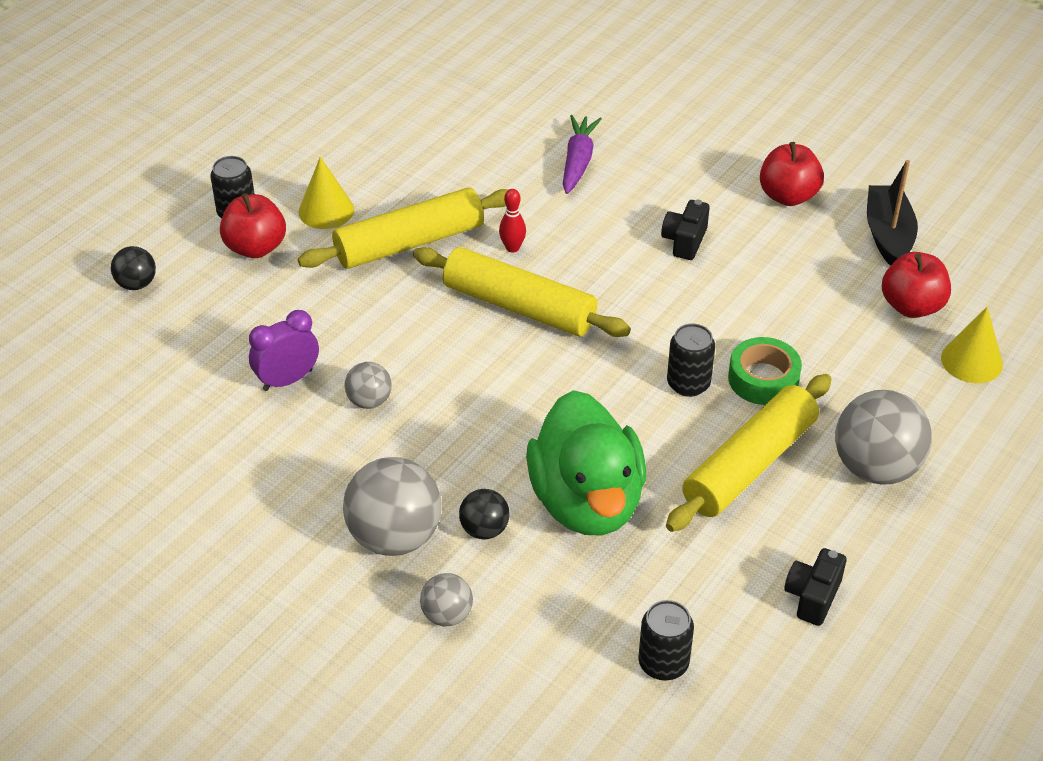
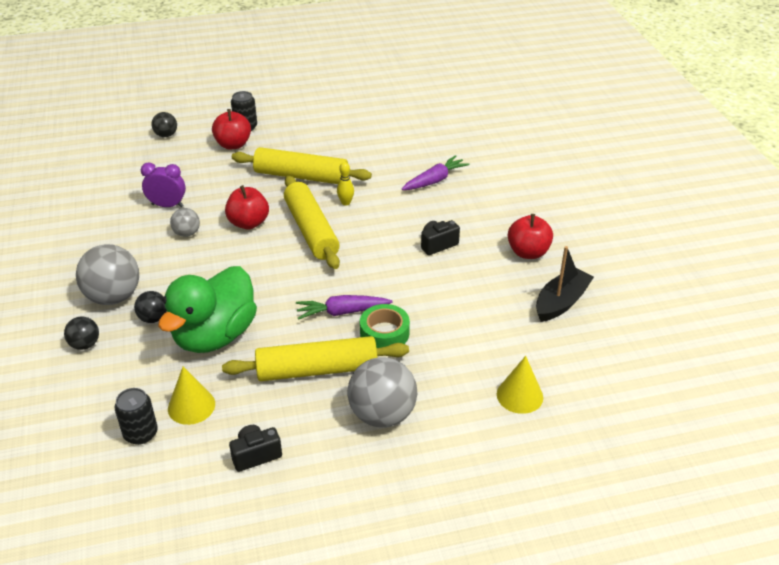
camera: 40 degrees right, 5 degrees down
yellow cone [298,157,354,229] -> yellow cone moved to [168,367,215,425]
grey ball [420,573,473,626] -> black ball [64,317,99,350]
red bowling pin [499,189,526,252] -> yellow bowling pin [337,162,354,206]
black can [667,324,715,397] -> purple carrot [296,295,393,320]
red apple [882,252,951,318] -> red apple moved to [225,185,269,230]

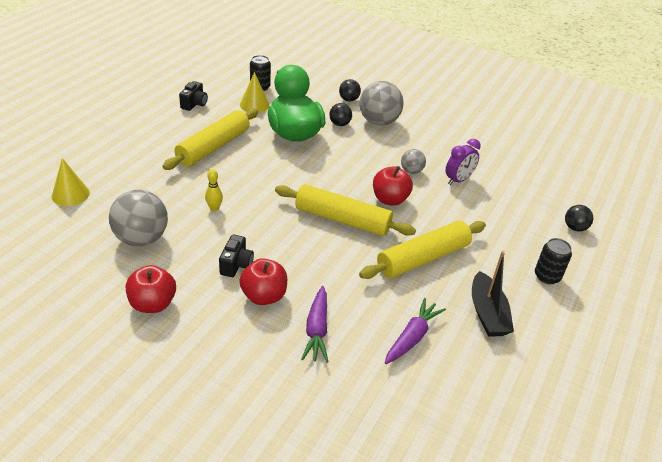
camera: 130 degrees right, 0 degrees up
red apple [212,109,251,149] -> red apple moved to [239,258,287,305]
purple carrot [296,295,393,320] -> purple carrot moved to [385,298,446,364]
yellow bowling pin [337,162,354,206] -> yellow bowling pin moved to [205,169,223,211]
grey ball [348,357,417,428] -> grey ball moved to [109,190,168,246]
green tape [360,304,410,348] -> none
black boat [536,246,594,322] -> black boat moved to [472,251,514,337]

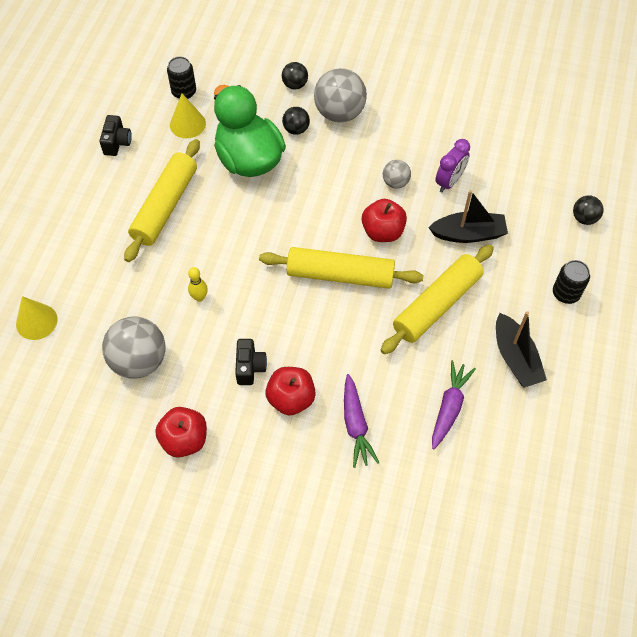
camera: 10 degrees left, 20 degrees up
none -> black boat [428,190,508,243]

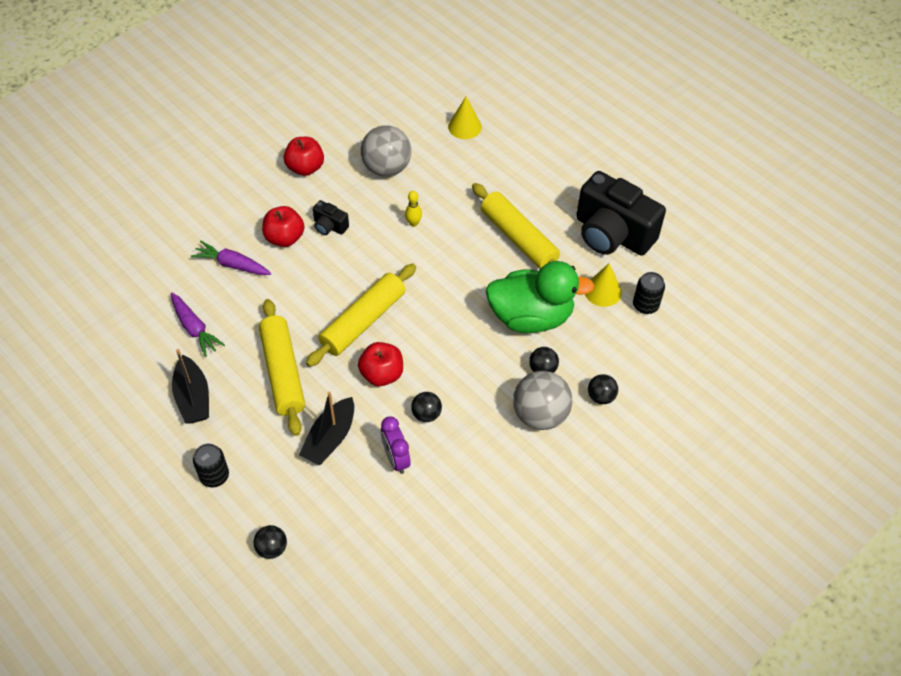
camera: 120 degrees right, 5 degrees down
black camera [99,115,132,156] -> black camera [576,171,666,256], size x2.34
grey ball [383,160,411,189] -> black ball [411,392,442,422]
black boat [496,311,547,388] -> black boat turned 120 degrees counterclockwise [172,349,209,423]

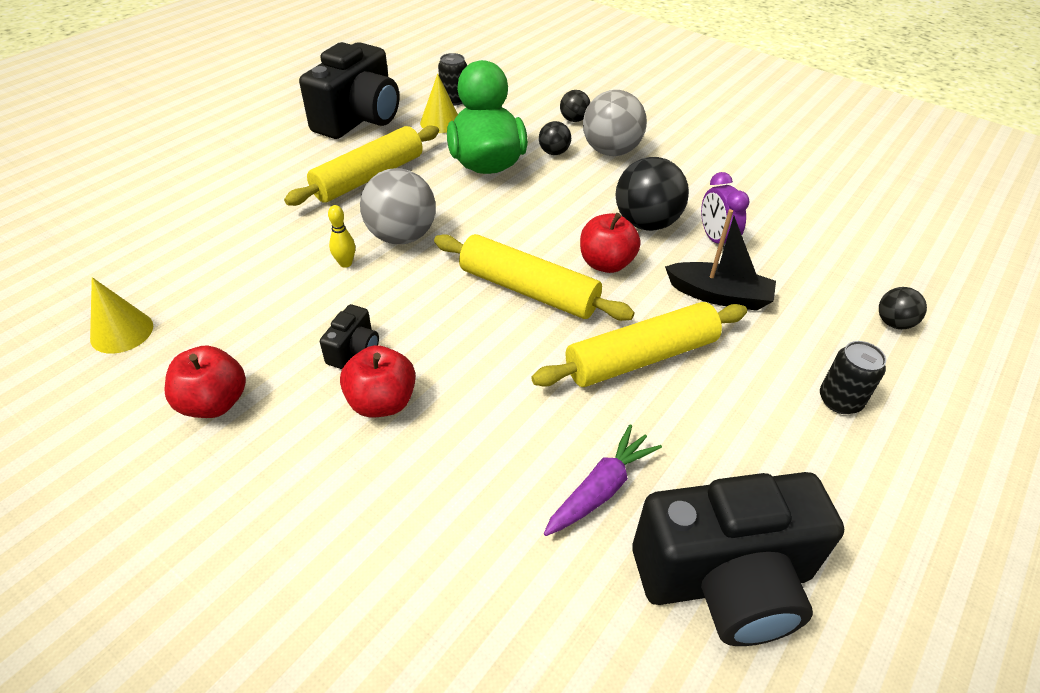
camera: 100 degrees left, 10 degrees down
black boat [172,349,209,423] -> none
purple carrot [191,241,271,275] -> none
grey ball [361,125,411,177] -> grey ball moved to [360,168,435,244]
purple clock [381,416,411,474] -> purple clock turned 105 degrees clockwise [701,172,750,249]
black ball [411,392,442,422] -> black ball [615,157,689,231], size x1.92
yellow cone [448,97,482,139] -> yellow cone moved to [90,277,153,354]
none -> black camera [632,472,844,646]

